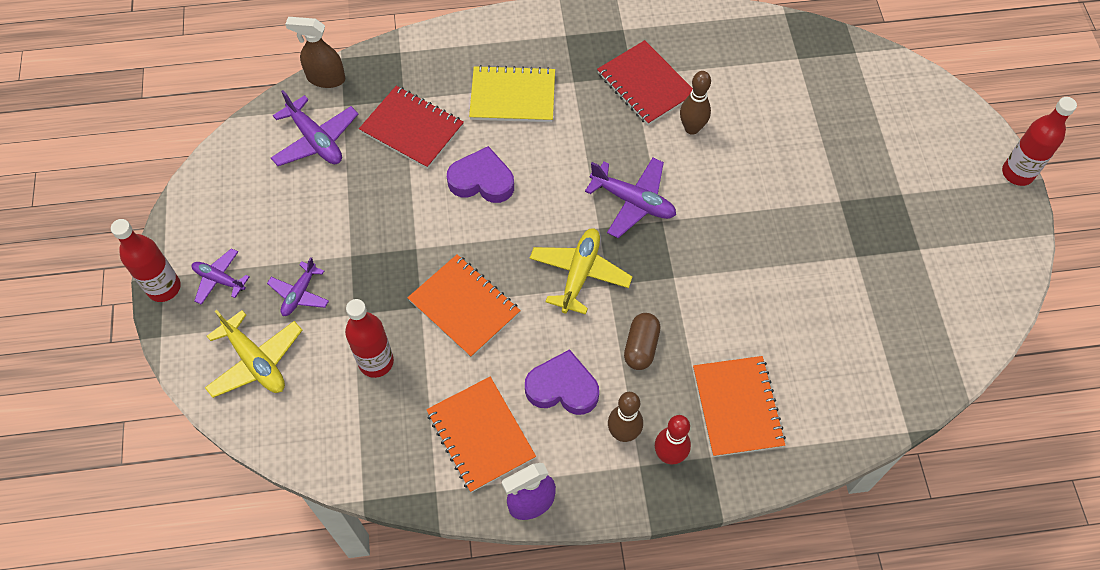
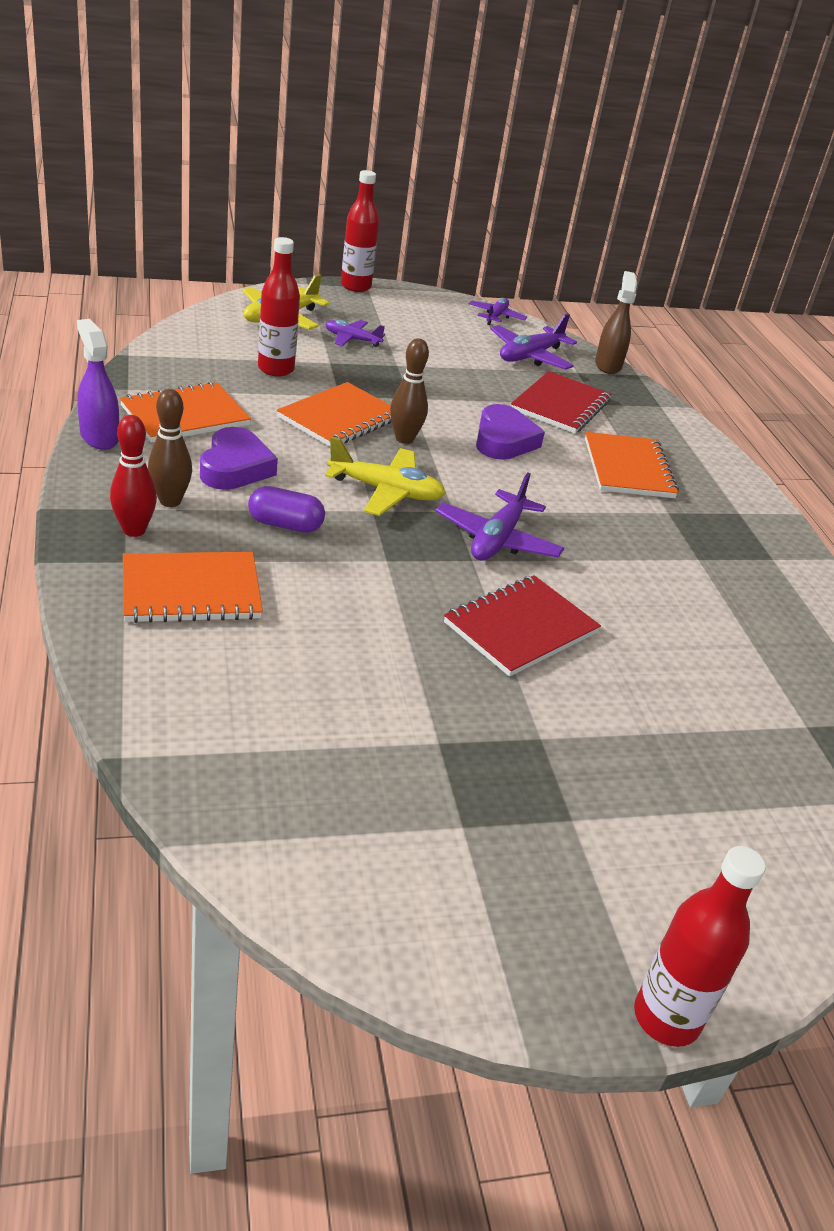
camera: 80 degrees right, 25 degrees down
purple plane [192,248,249,305] -> purple plane moved to [469,298,527,325]
yellow notebook [469,65,555,122] -> orange notebook [585,432,679,498]
red notebook [597,40,693,125] -> red notebook moved to [444,575,601,677]
brown capsule [624,313,660,370] -> purple capsule [248,486,325,533]
brown bowling pin [680,71,711,135] -> brown bowling pin moved to [390,338,429,444]

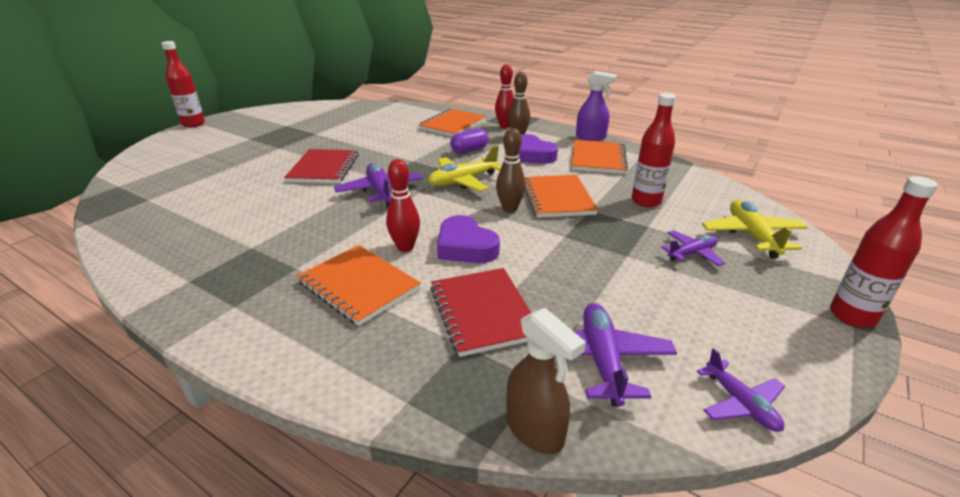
camera: 140 degrees right, 5 degrees down
none -> red bowling pin [386,159,420,252]

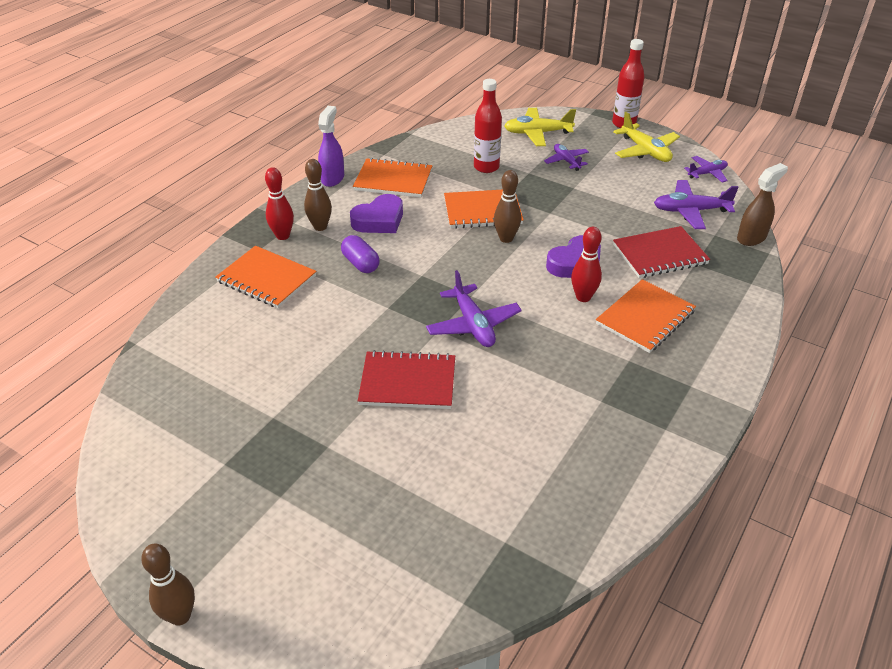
camera: 90 degrees left, 10 degrees up
red bottle [161,41,205,127] -> brown bowling pin [141,544,195,626]
purple plane [334,163,423,207] -> purple plane turned 90 degrees counterclockwise [426,270,522,347]
yellow plane [428,145,502,192] -> yellow plane moved to [613,112,680,162]

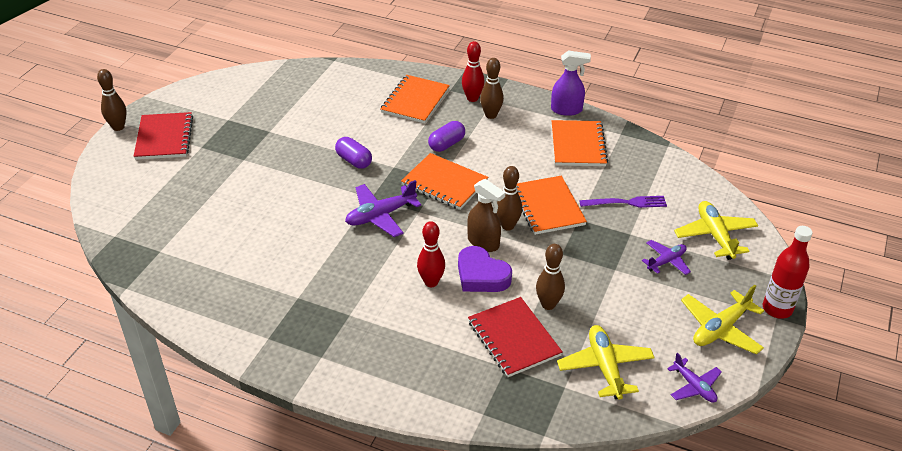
camera: 80 degrees right, 0 degrees up
purple heart [350,194,403,233] -> none
red notebook [358,350,455,409] -> red notebook moved to [134,112,193,160]
red bottle [474,79,502,173] -> purple fork [579,196,667,208]
orange notebook [596,279,696,353] -> orange notebook moved to [401,153,488,210]
purple plane [654,180,739,229] -> yellow plane [557,325,655,399]
brown spray bottle [737,163,788,246] -> brown spray bottle moved to [467,179,506,252]
none -> purple capsule [335,137,372,169]
none -> brown bowling pin [536,244,565,310]

